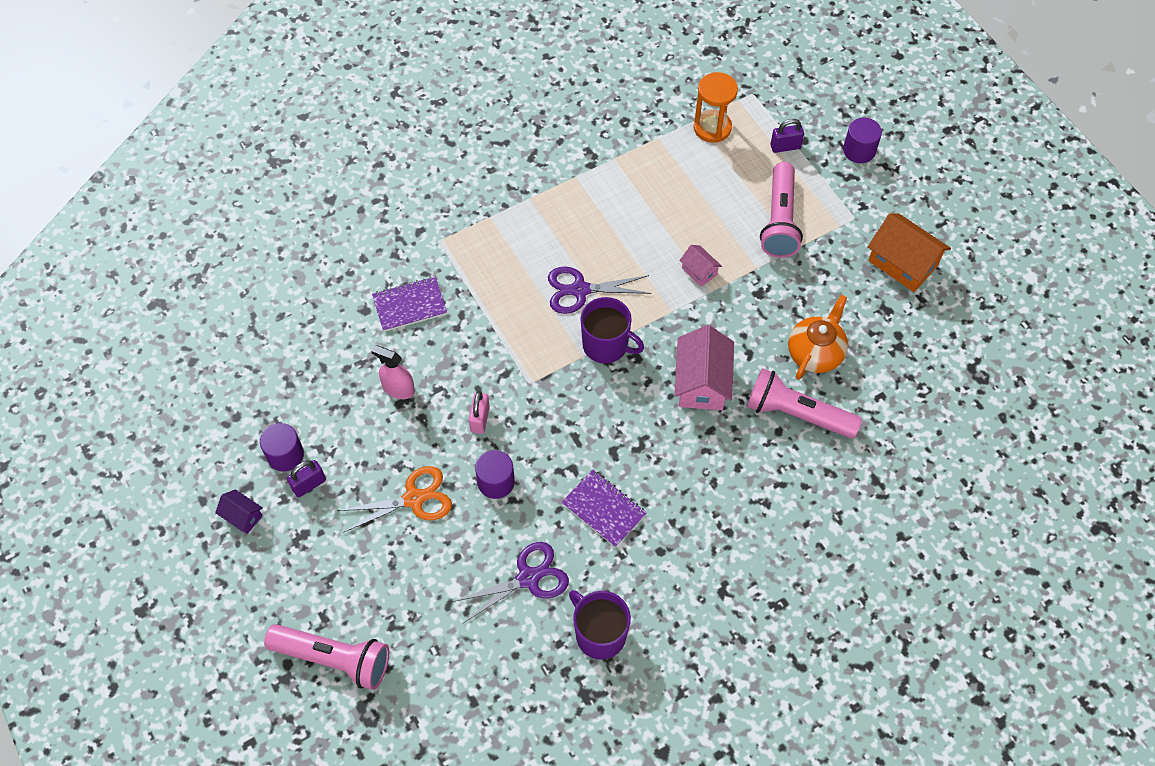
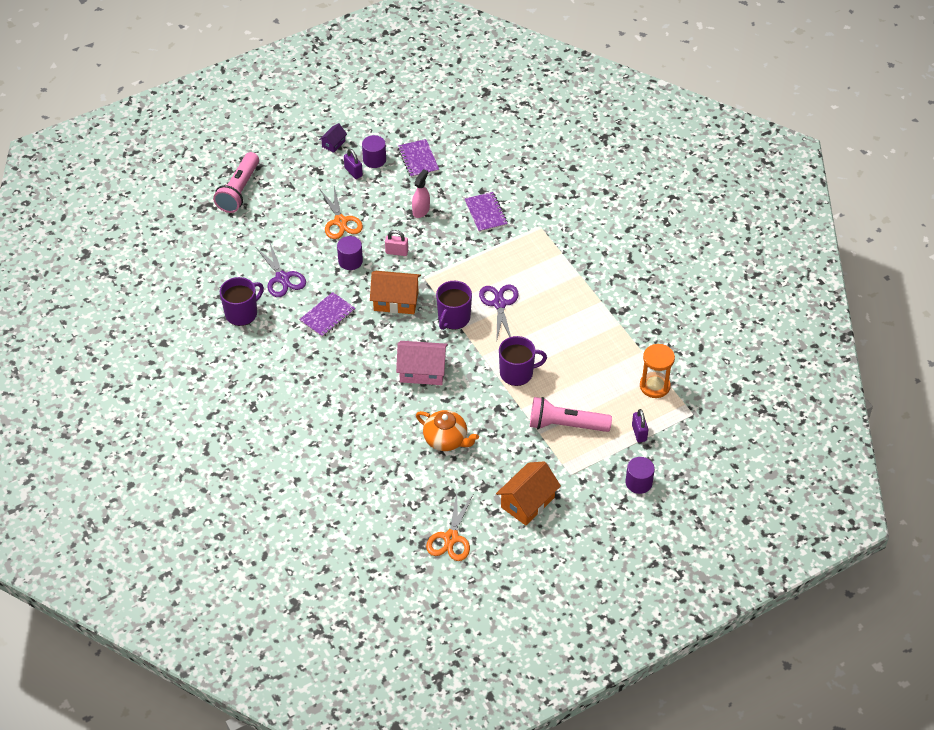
camera: 90 degrees right, 10 degrees down
pink house [679,245,722,287] -> purple mug [499,336,547,386]
pink flashlight [747,368,862,439] -> none
none -> orange house [370,271,421,314]
none -> purple notebook [398,139,439,178]
none -> orange scissors [426,493,474,561]

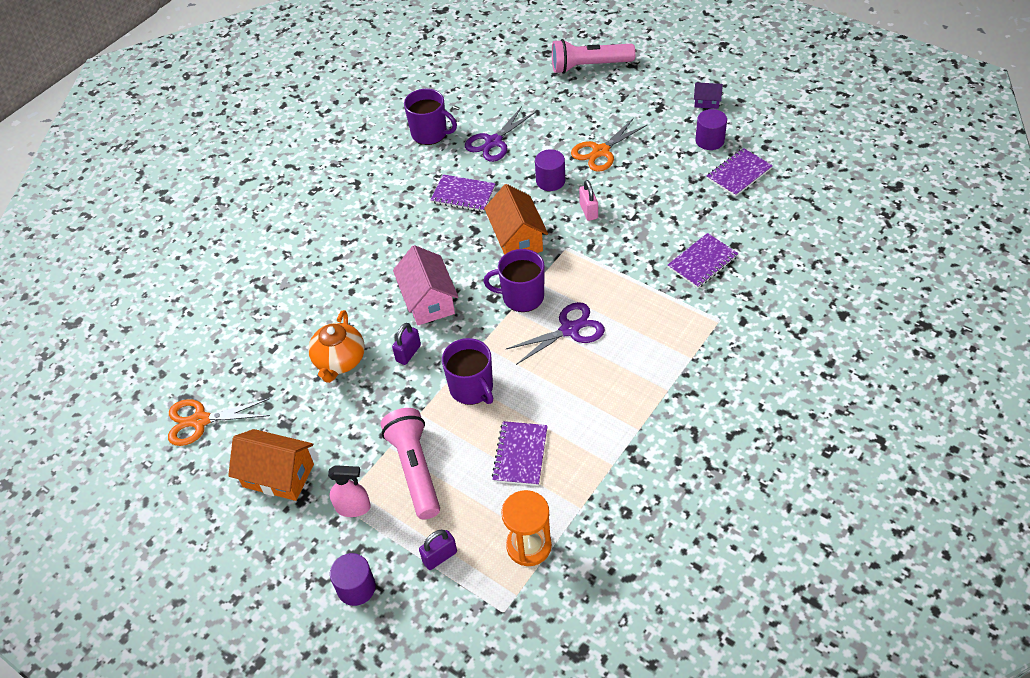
camera: 70 degrees right, 0 degrees up
purple padlock [344,149,363,179] -> purple padlock moved to [392,323,421,365]
pink spray bottle [412,169,430,218] -> pink spray bottle moved to [328,465,371,517]
none -> purple notebook [492,421,548,486]

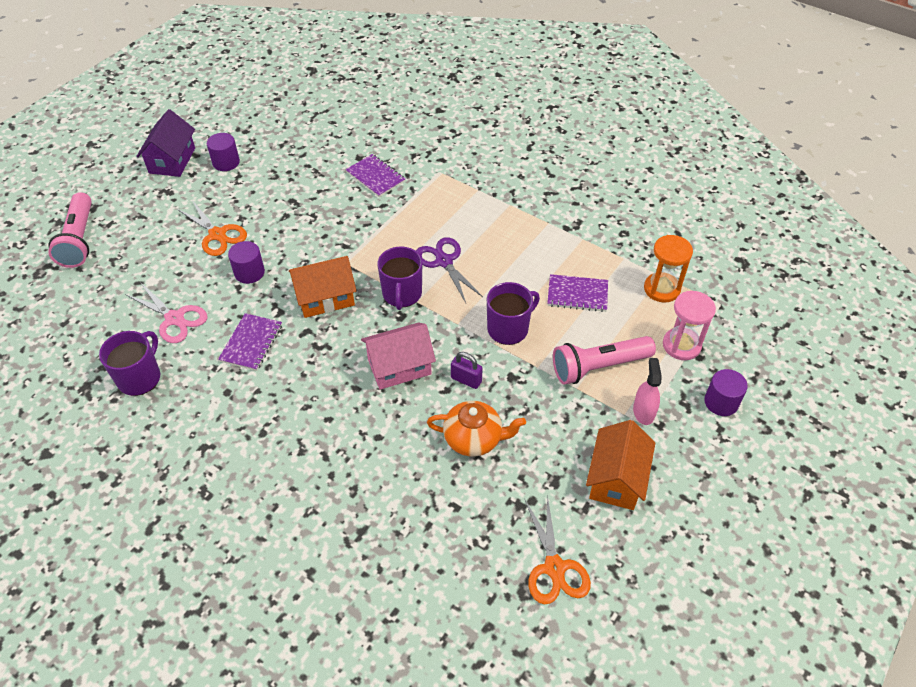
camera: 95 degrees left, 0 degrees up
purple padlock [419,530,457,570] -> pink hourglass [663,291,716,360]
purple scissors [465,107,536,162] -> pink scissors [125,282,207,343]
pink padlock [579,180,598,221] -> none
purple house [694,82,723,109] -> purple house [136,109,195,177], size x1.93
purple notebook [707,148,773,197] -> none

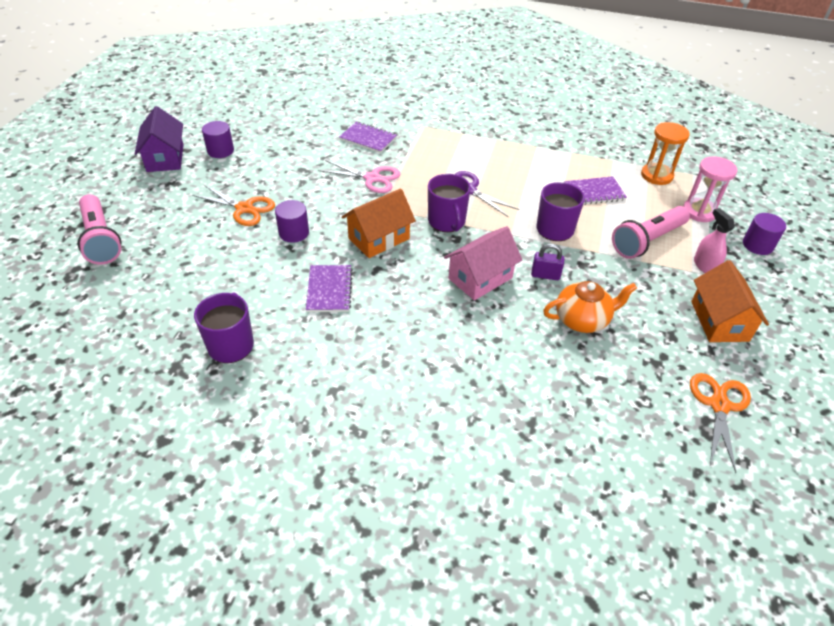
camera: 20 degrees left, 5 degrees down
pink scissors [125,282,207,343] -> pink scissors moved to [318,160,401,193]
orange scissors [525,494,591,604] -> orange scissors turned 135 degrees counterclockwise [690,373,751,473]

